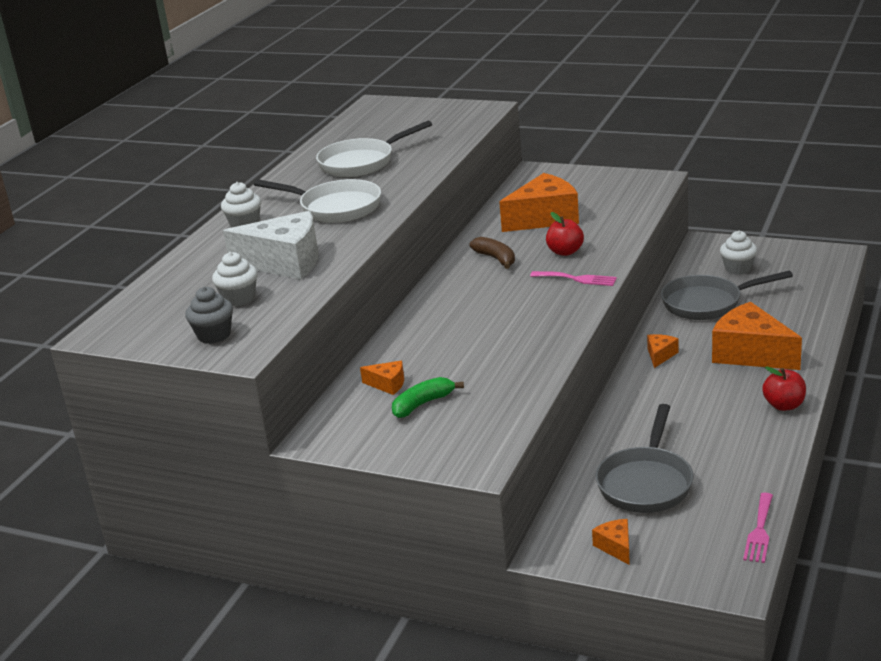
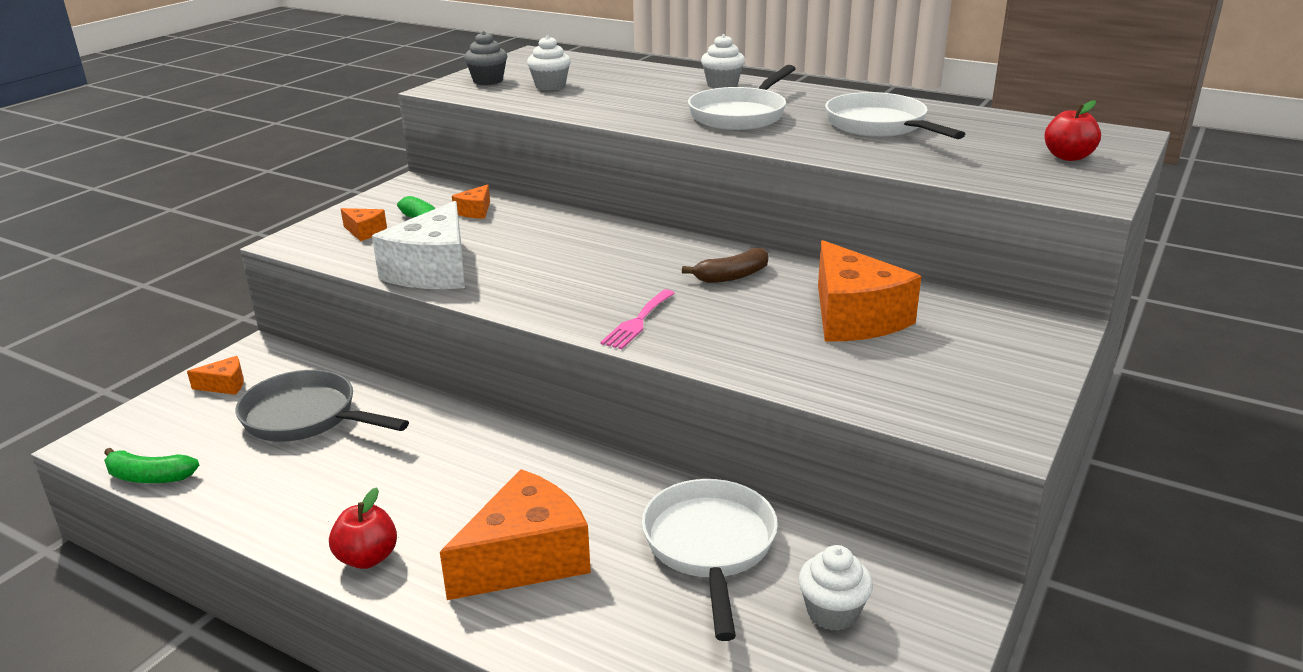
camera: 95 degrees right, 0 degrees up
white cheese [223,211,318,279] -> white cheese moved to [372,201,465,289]
red apple [546,212,584,256] -> red apple moved to [1044,100,1101,161]
orange cheese [647,334,679,368] -> orange cheese moved to [341,208,387,241]
grey pan [661,271,793,320] -> white pan [642,479,778,641]
pink fork [743,493,773,563] -> green banana [104,448,199,483]

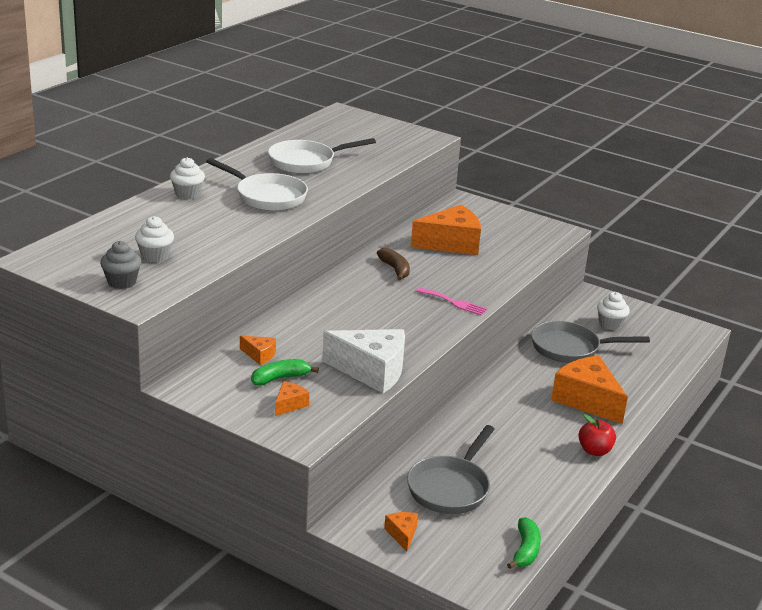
camera: 90 degrees left, 0 degrees up
white pan [642,479,778,641] -> grey pan [531,321,650,363]
red apple [1044,100,1101,161] -> none

